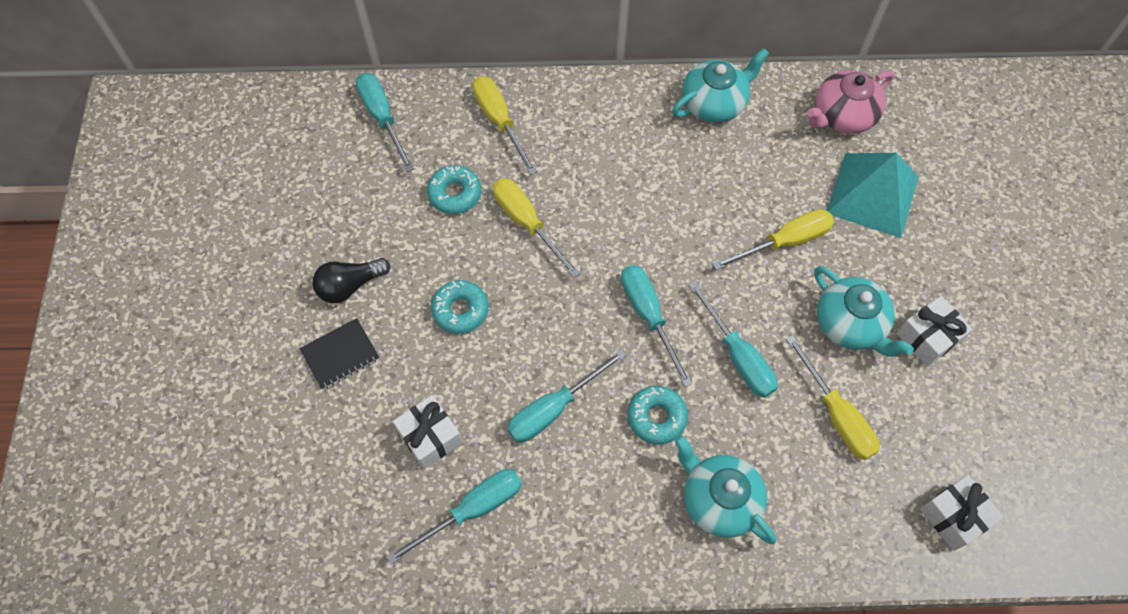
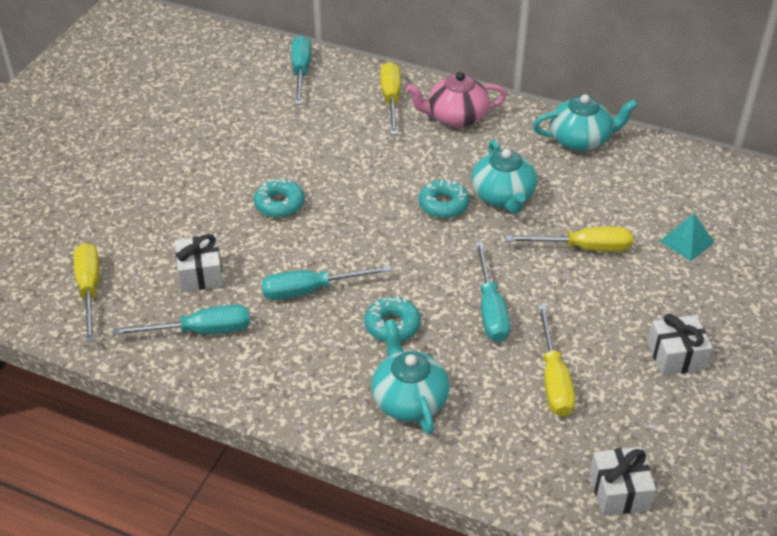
camera: 25 degrees right, 20 degrees down
black notebook [299,318,379,390] -> none
black light bulb [313,258,390,303] -> none
turquoise donut [427,165,481,214] -> turquoise donut moved to [419,179,470,218]
yellow screwdriver [493,178,580,278] -> yellow screwdriver moved to [74,243,100,343]
turquoise screwdriver [621,265,692,387] -> none
pink teapot [807,70,894,134] -> pink teapot moved to [406,72,507,128]
turquoise teapot [814,266,914,357] -> turquoise teapot moved to [471,140,537,214]
turquoise pyramid [827,153,919,238] -> turquoise pyramid [660,214,714,261], size x0.53

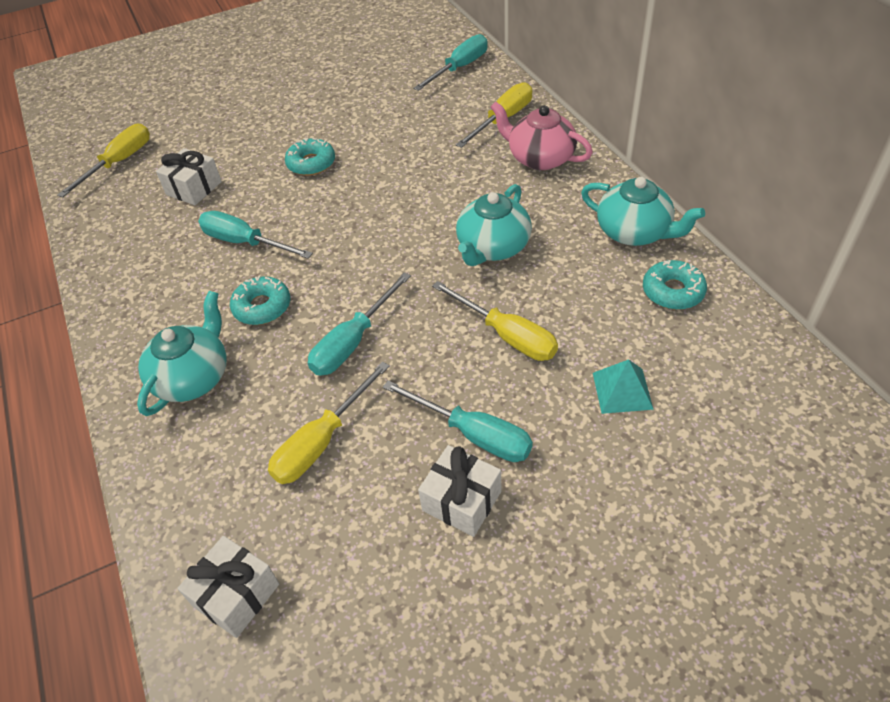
camera: 45 degrees right, 5 degrees up
turquoise screwdriver [113,305,250,335] -> turquoise screwdriver moved to [383,380,533,462]
turquoise donut [419,179,470,218] -> turquoise donut moved to [643,260,707,310]

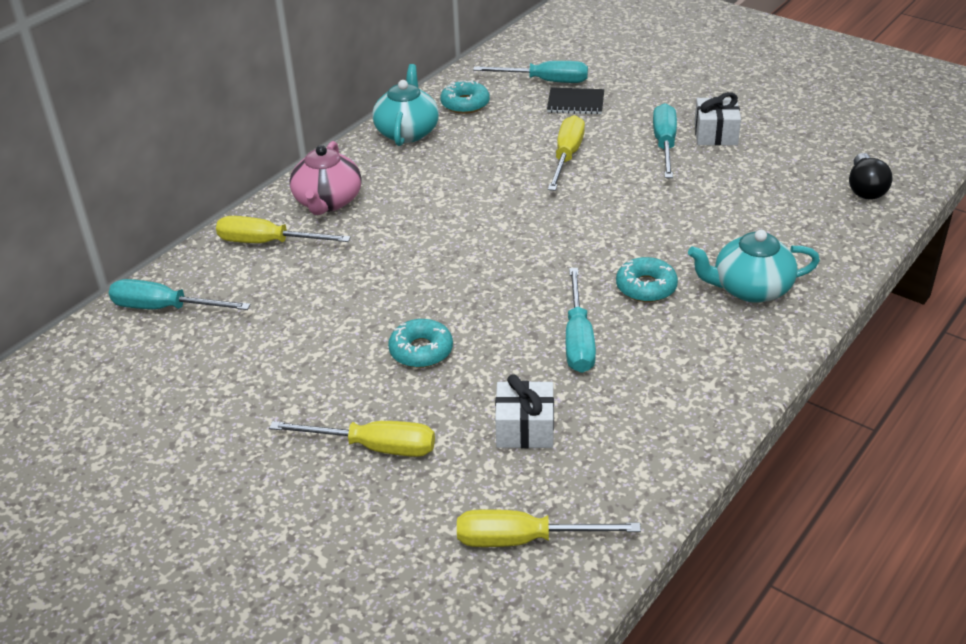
camera: 120 degrees left, 10 degrees down
white gift [177,536,279,638] -> black light bulb [849,153,893,200]
yellow screwdriver [268,361,390,484] -> yellow screwdriver moved to [269,421,435,457]
turquoise screwdriver [308,272,411,376] -> turquoise screwdriver moved to [473,61,588,83]
turquoise teapot [456,184,532,266] -> none
turquoise pyramid [593,359,654,414] -> black notebook [547,87,604,115]

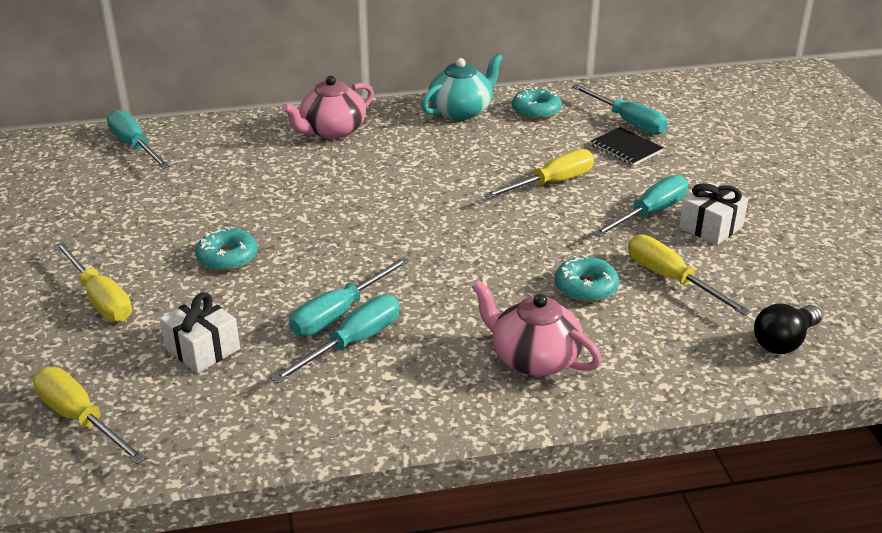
camera: 40 degrees right, 5 degrees down
yellow screwdriver [216,216,351,243] -> yellow screwdriver moved to [628,234,751,316]
turquoise donut [616,257,678,302] -> turquoise donut moved to [555,255,619,302]
turquoise teapot [688,230,820,303] -> pink teapot [472,280,602,376]
none -> turquoise screwdriver [271,295,400,384]

